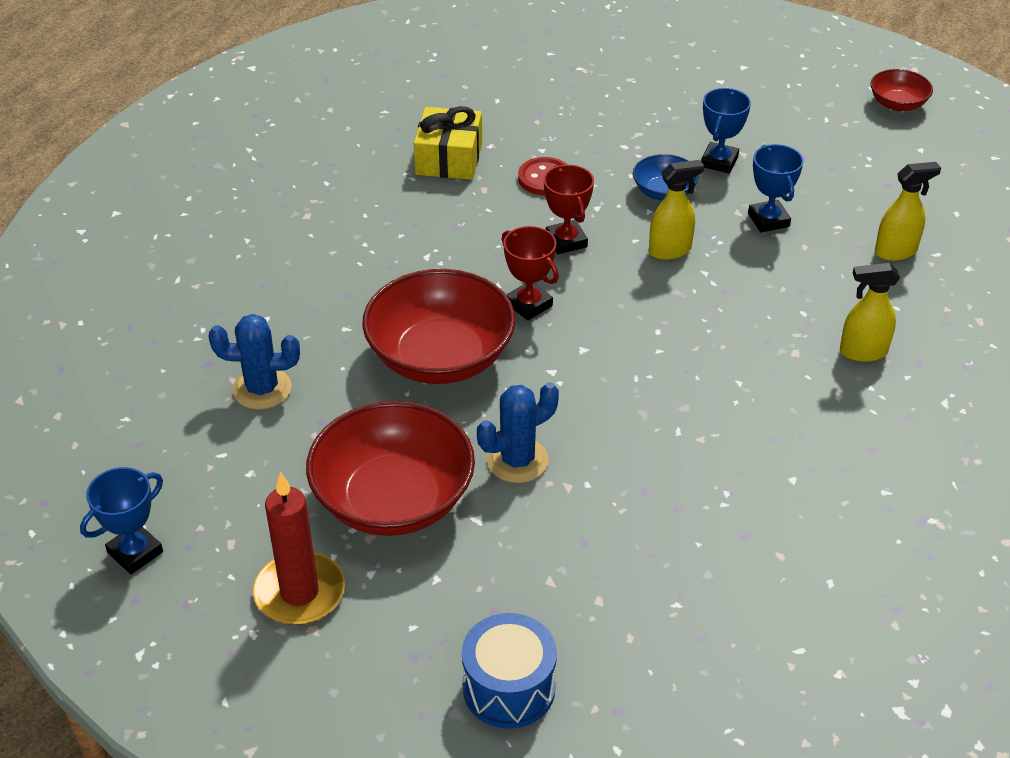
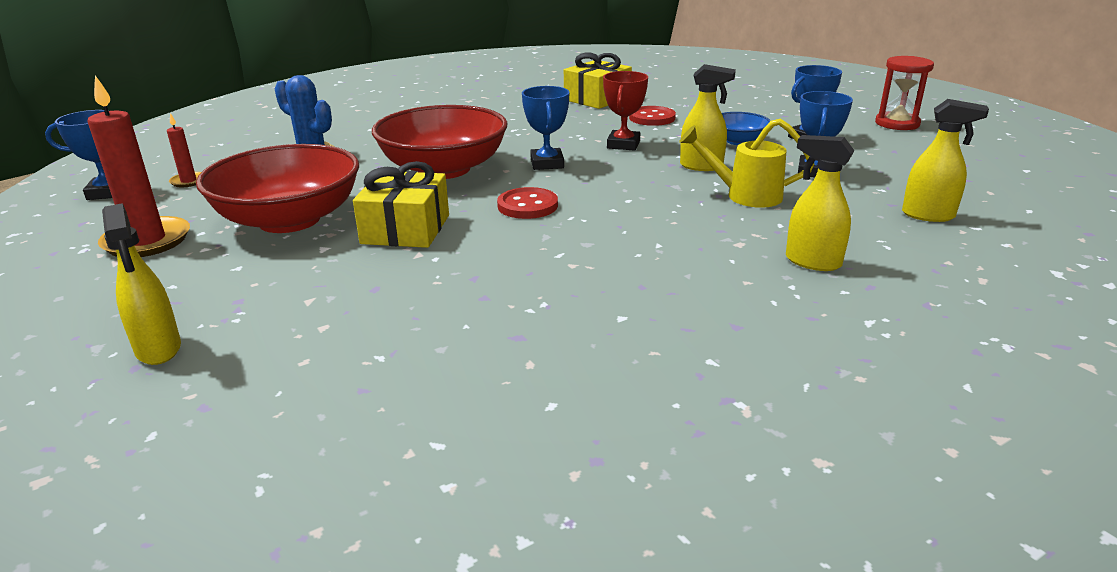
camera: 35 degrees right, 15 degrees down
blue drum [462,613,557,729] -> yellow spray bottle [102,203,181,365]
blue cactus [477,382,559,483] -> yellow gift [353,161,449,248]
red trophy [501,226,559,321] -> blue trophy [522,86,570,170]
red bowl [870,69,933,111] -> none
none -> red candle [167,113,201,187]
none -> red button [497,187,558,219]
none -> yellow watering can [679,118,814,208]
none -> red hourglass [875,56,934,130]

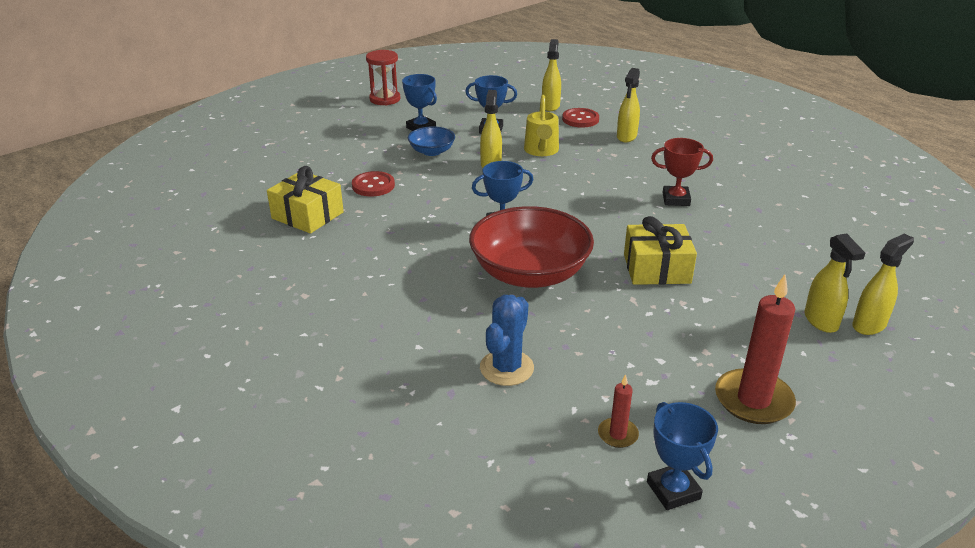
camera: 100 degrees left, 5 degrees up
red bowl [196,144,359,233] -> none
red button [497,187,558,219] -> red button moved to [562,108,599,128]
red trophy [603,71,648,151] -> red trophy moved to [651,138,713,206]
none -> yellow spray bottle [805,233,865,333]

